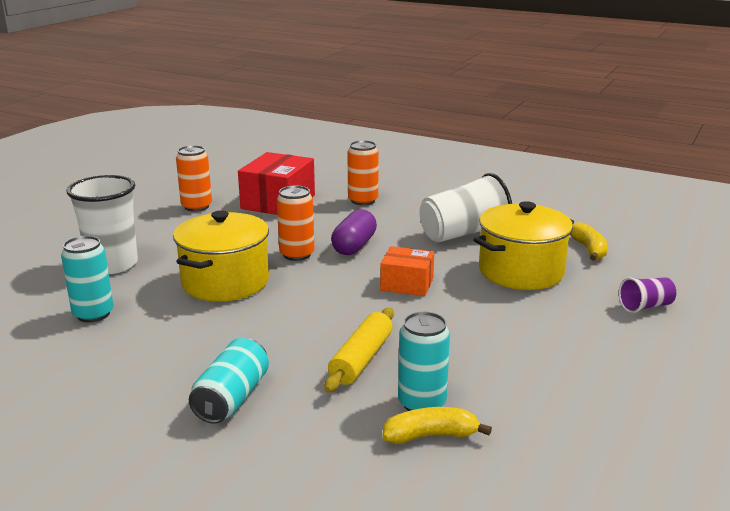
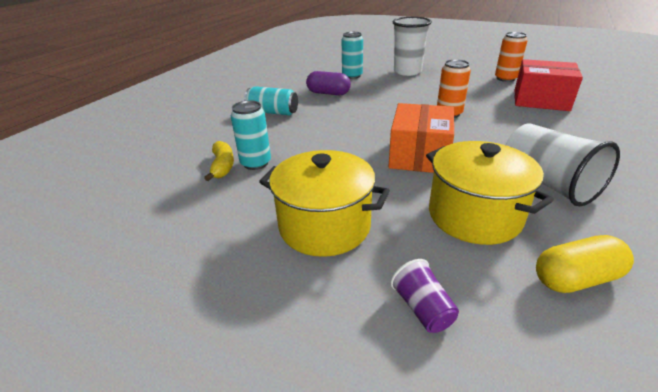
camera: 90 degrees right, 10 degrees up
yellow pot [173,210,269,302] -> yellow pot moved to [259,150,390,257]
yellow rolling pin [324,308,394,393] -> none
purple capsule [331,209,377,255] -> purple capsule moved to [306,71,351,95]
orange can [347,140,379,205] -> none
orange box [380,246,434,296] -> orange box [388,103,454,173], size x1.64
yellow banana [570,222,608,261] -> yellow capsule [536,235,634,293]

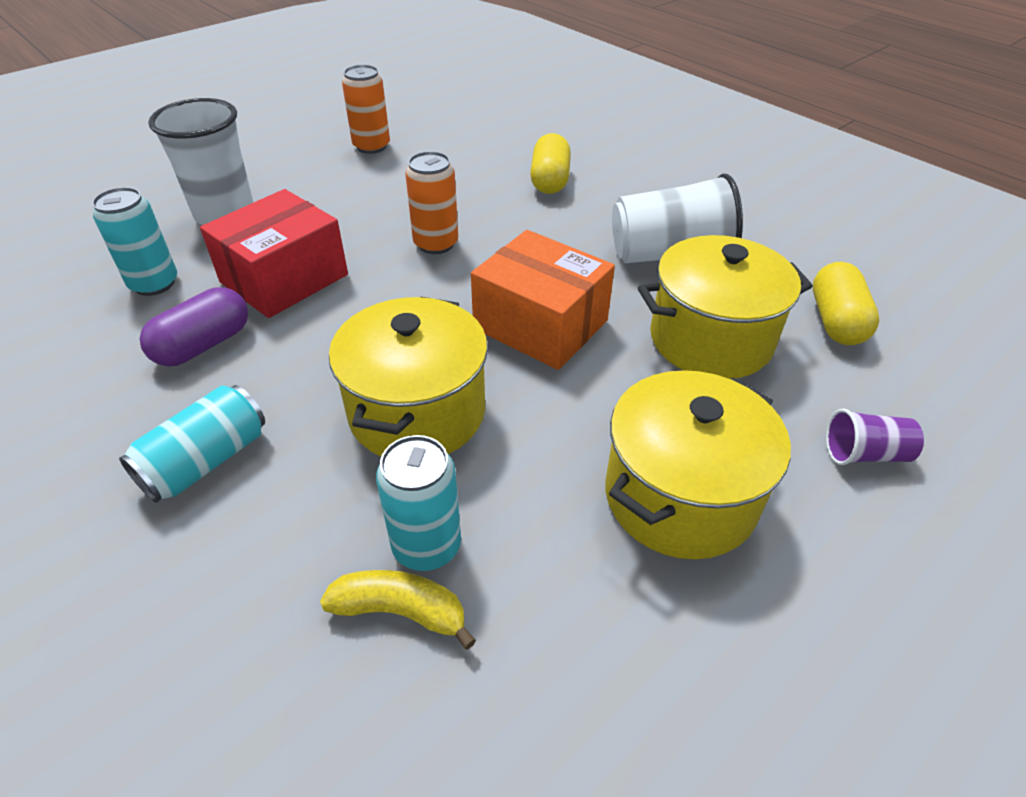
camera: 70 degrees left, 10 degrees up
red box [515,59,583,111] -> red box moved to [200,189,348,318]
none -> yellow pot [329,297,488,456]
none -> yellow capsule [530,133,571,194]

